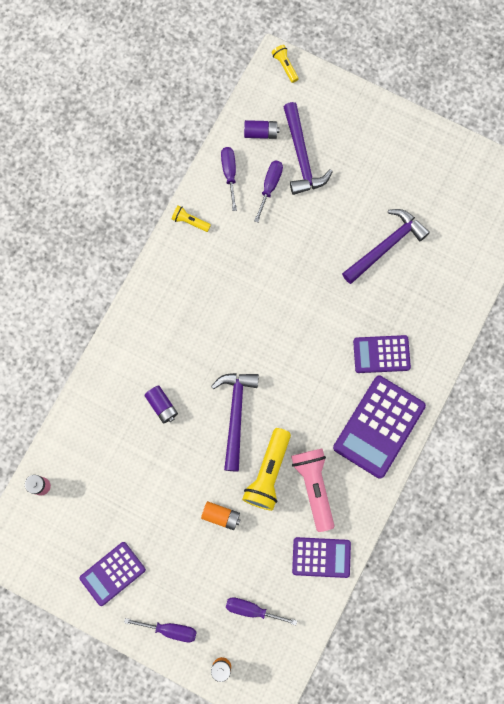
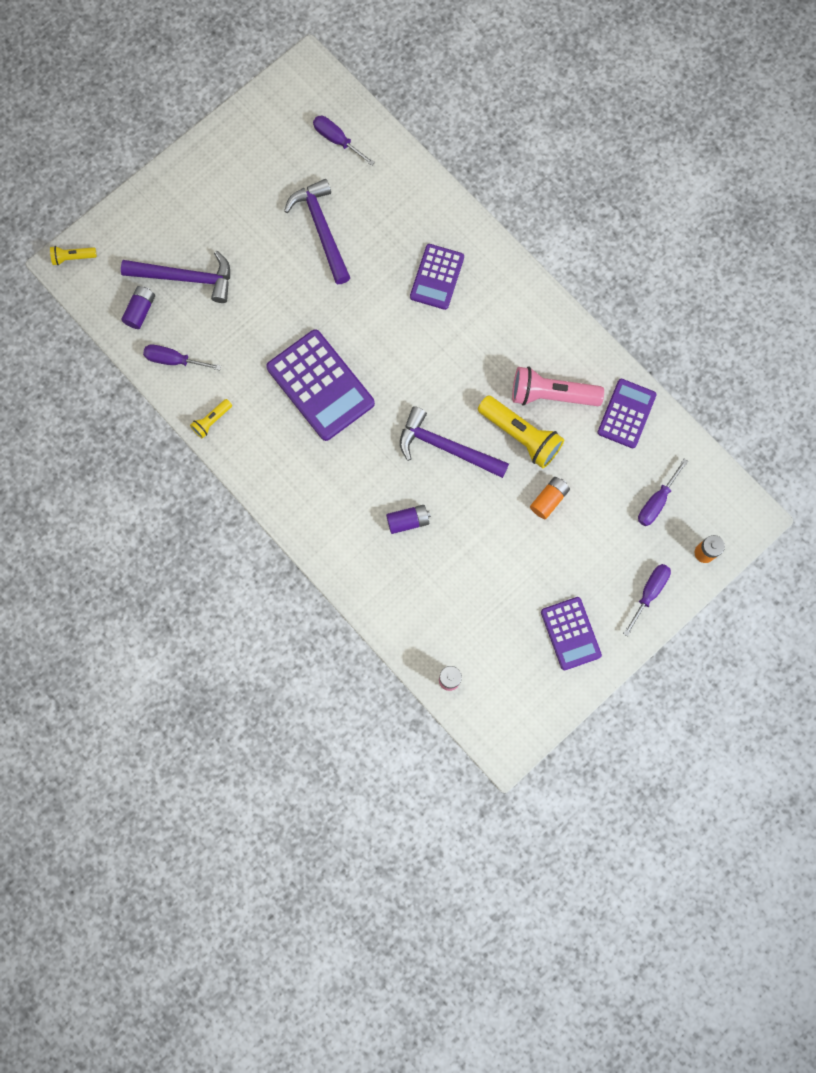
camera: 70 degrees left, 0 degrees up
purple screwdriver [254,161,283,222] -> purple screwdriver moved to [313,116,375,166]
purple calculator [333,376,426,478] -> purple calculator moved to [266,329,375,441]

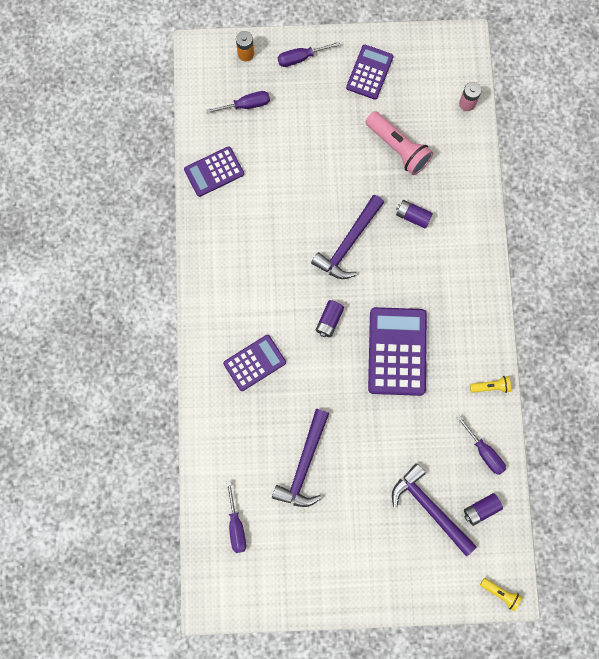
camera: 140 degrees left, 0 degrees up
purple hammer [400,406,509,478] -> purple hammer turned 60 degrees clockwise [311,195,384,279]
yellow flashlight [478,395,564,468] -> none
pink flashlight [512,367,604,406] -> pink flashlight moved to [366,111,433,175]
orange battery [530,477,570,519] -> none
none -> purple battery [315,300,344,337]

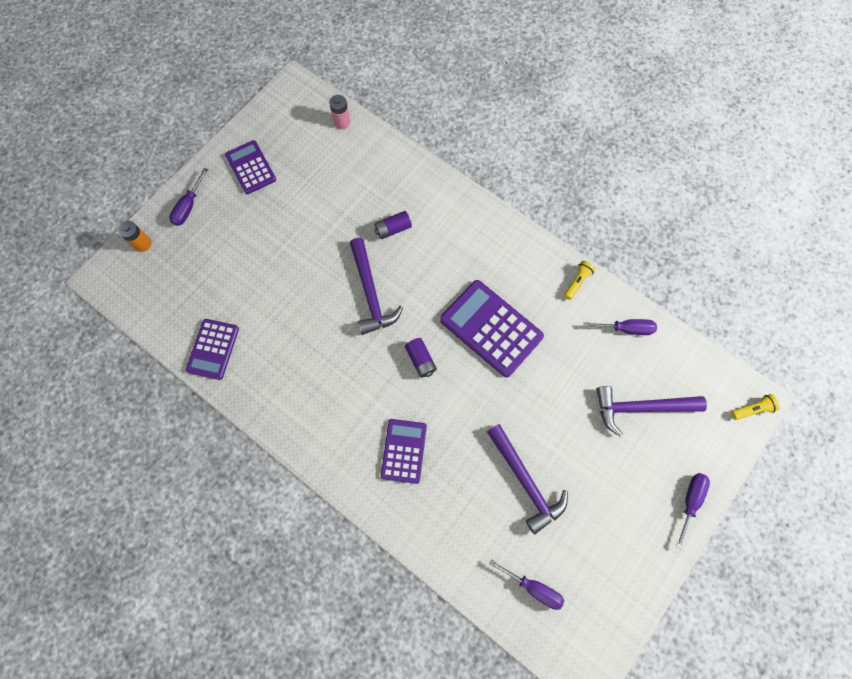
camera: 50 degrees left, 5 degrees down
purple screwdriver [206,91,270,114] -> purple screwdriver moved to [676,473,710,549]
pink flashlight [366,111,433,175] -> none
purple battery [464,493,503,526] -> none

